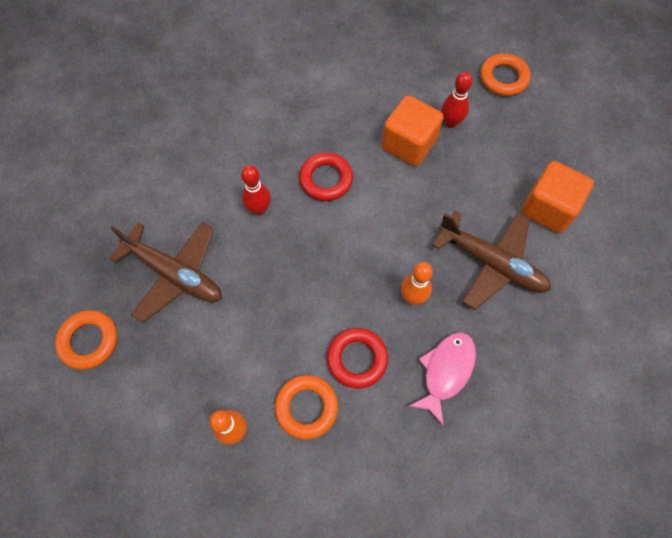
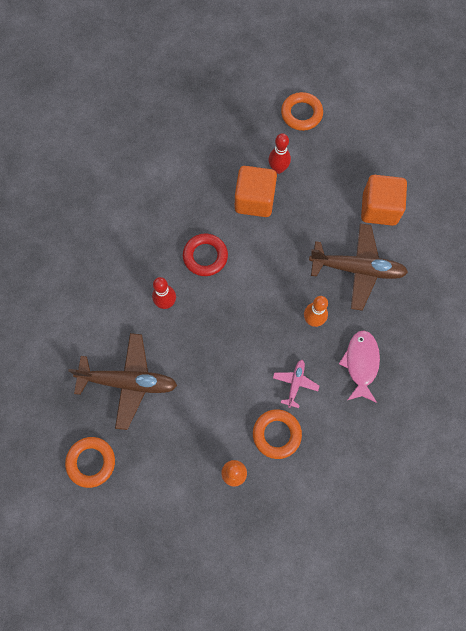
camera: 25 degrees left, 5 degrees up
red ring [327,328,388,389] -> pink plane [273,360,319,408]

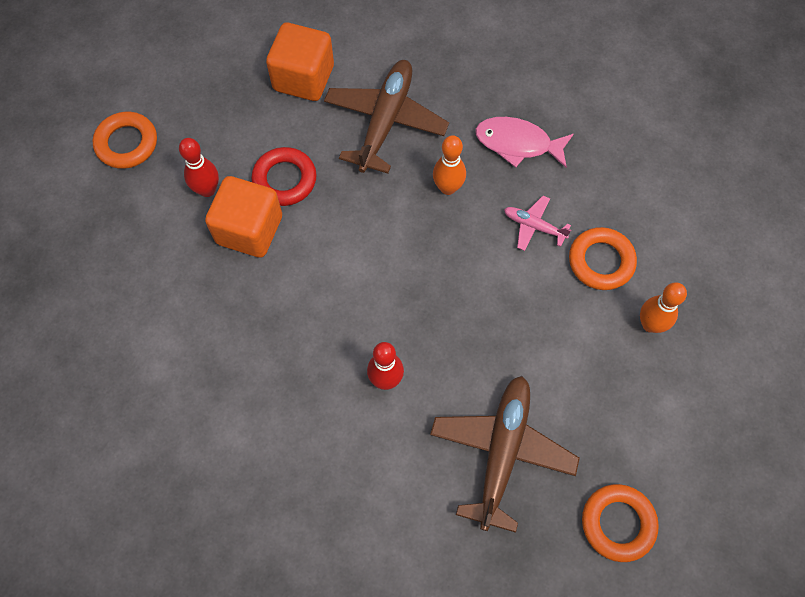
camera: 80 degrees left, 5 degrees down
red ring [183,234,228,276] -> red ring moved to [251,147,316,206]

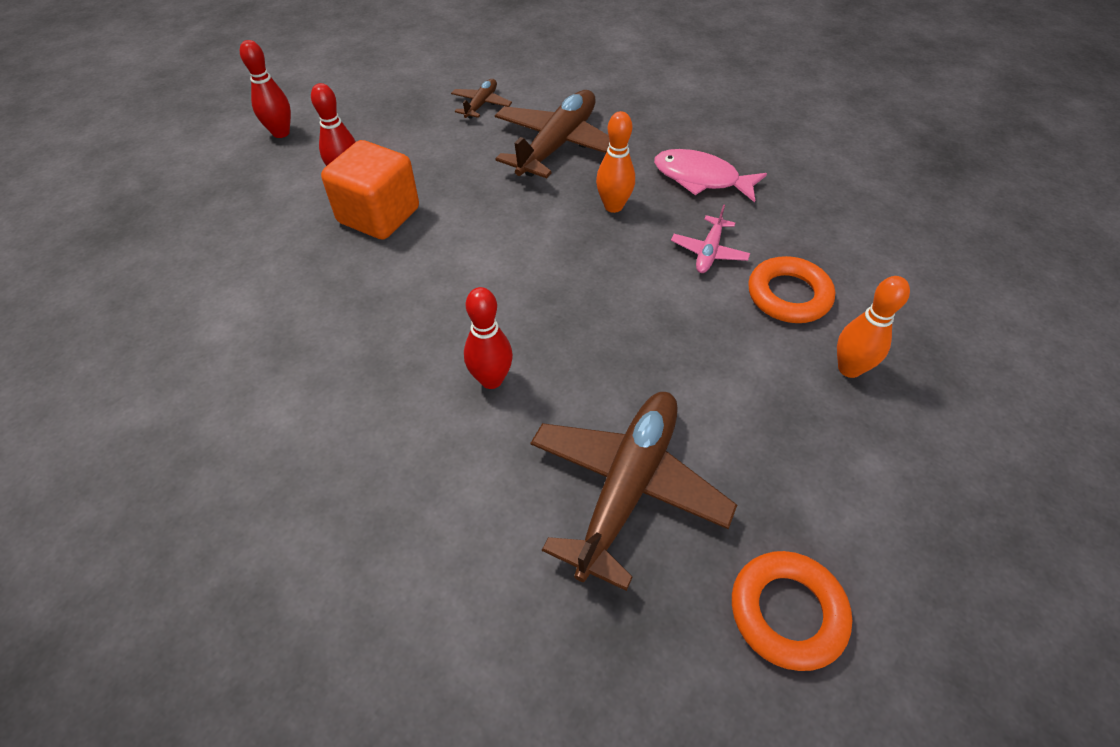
camera: 10 degrees right, 15 degrees down
orange ring [93,112,157,169] -> red bowling pin [240,40,291,138]
red ring [251,147,316,206] -> none
orange cube [266,23,334,101] -> brown plane [451,79,512,119]
pink plane [504,196,571,251] -> pink plane turned 105 degrees counterclockwise [671,204,750,273]

